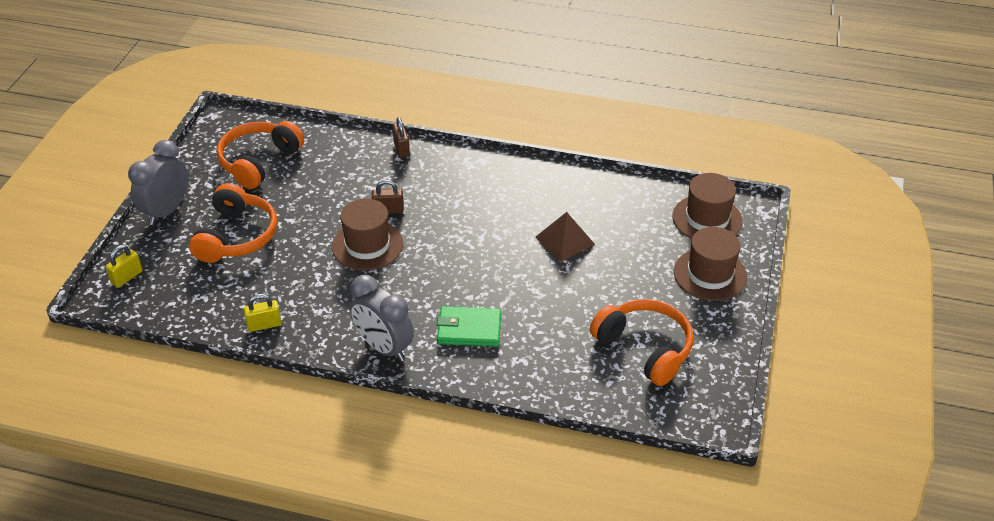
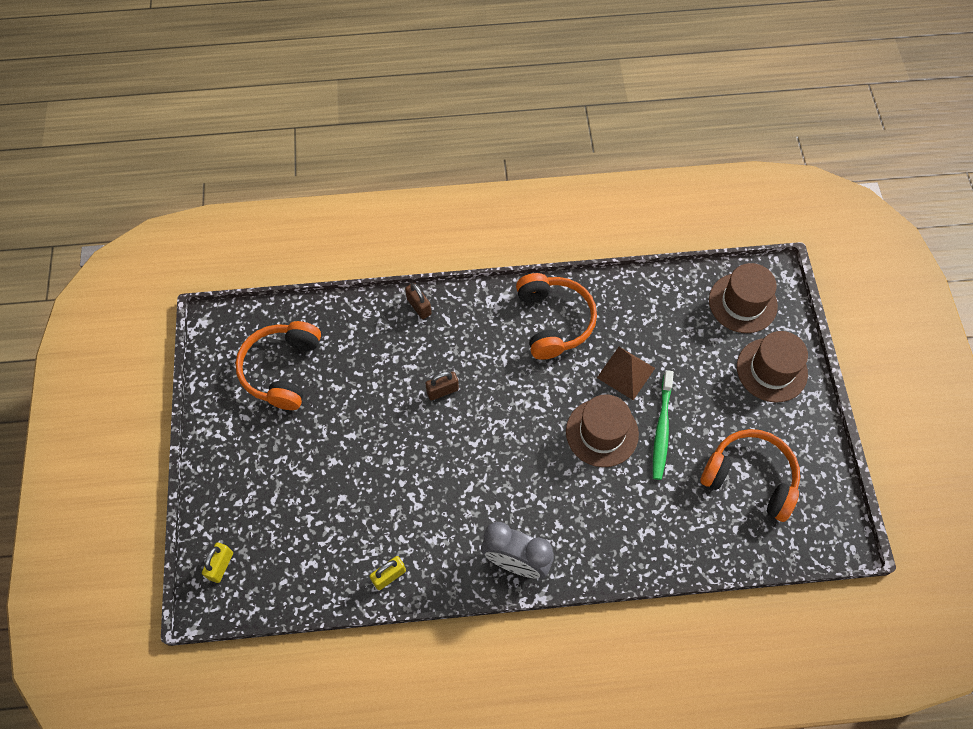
camera: 20 degrees left, 20 degrees up
grey clock [128,140,188,225] -> none
orange headphones [189,183,277,263] -> orange headphones moved to [516,273,597,360]
brown hat [332,198,403,271] -> brown hat moved to [566,394,639,467]
green wallet [437,306,501,347] -> none
none -> green toothbrush [653,370,674,480]

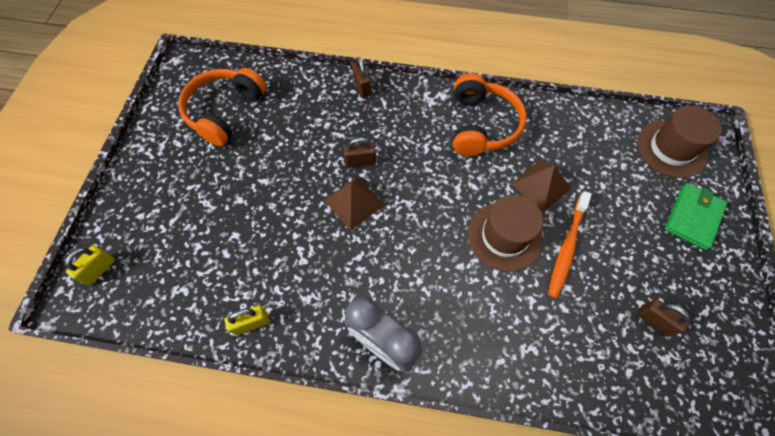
camera: 15 degrees right, 0 degrees up
green toothbrush [653,370,674,480] -> orange toothbrush [548,191,592,298]
orange headphones [700,429,800,522] -> brown padlock [637,299,690,337]
brown hat [737,331,808,403] -> green wallet [665,183,727,250]
none -> brown pyramid [324,176,384,231]

